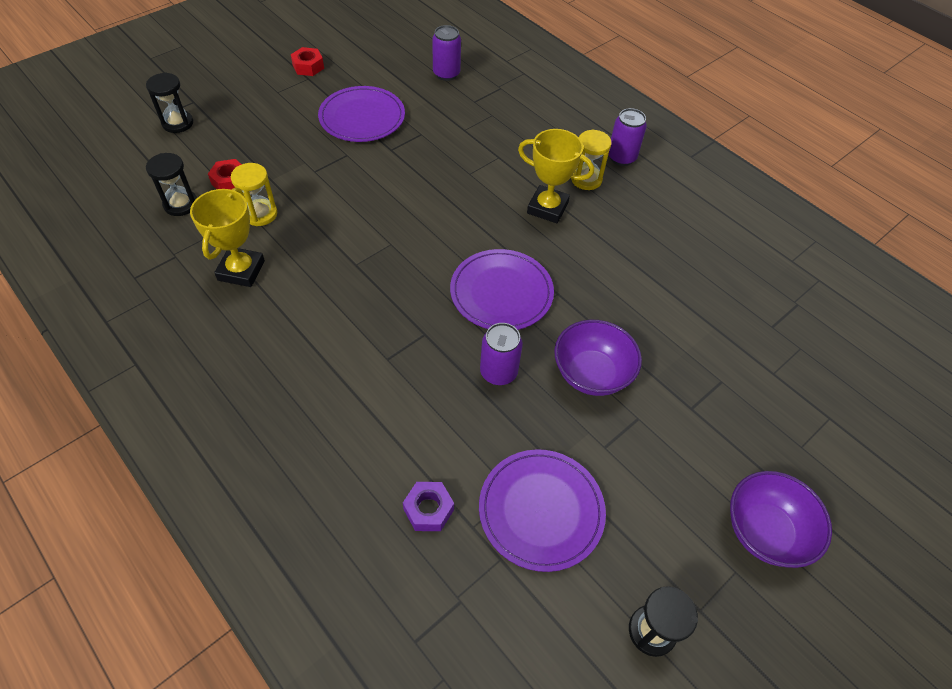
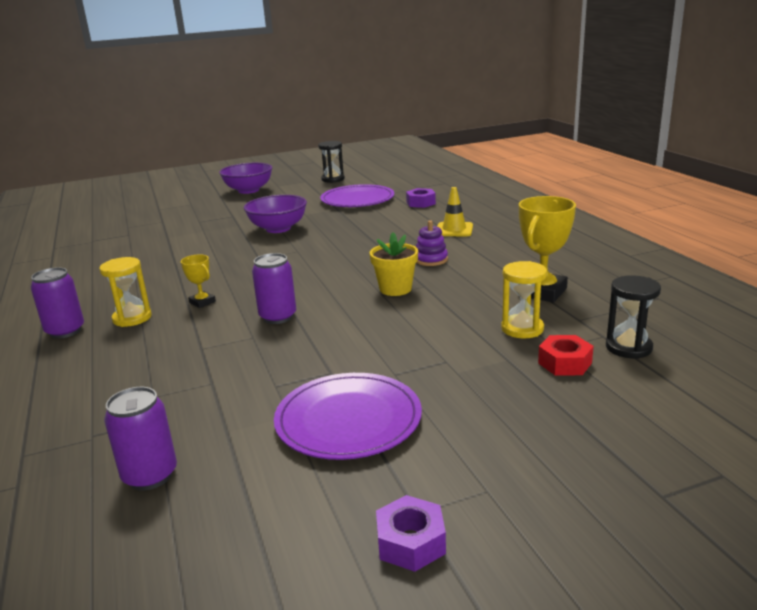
camera: 155 degrees left, 30 degrees down
black hourglass [146,73,193,133] -> none
red nut [291,47,324,76] -> purple nut [376,495,446,572]
purple plate [450,249,554,330] -> none
purple can [480,323,523,385] -> purple can moved to [252,253,296,324]
yellow trophy [518,129,594,223] -> yellow trophy [181,254,216,308], size x0.52
none -> yellow flower pot [370,232,418,296]
none -> purple stacking toy [416,220,448,266]
none -> yellow traffic cone [437,187,473,236]

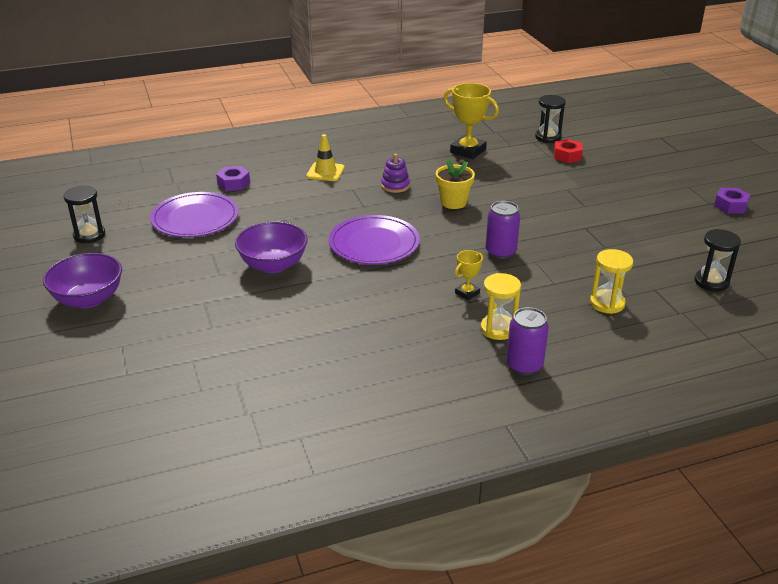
camera: 90 degrees left, 10 degrees up
purple can [104,387,177,490] -> black hourglass [695,229,741,292]
purple plate [274,373,422,460] -> purple plate moved to [329,215,420,264]
yellow hourglass [501,261,547,338] -> yellow hourglass moved to [590,249,633,314]

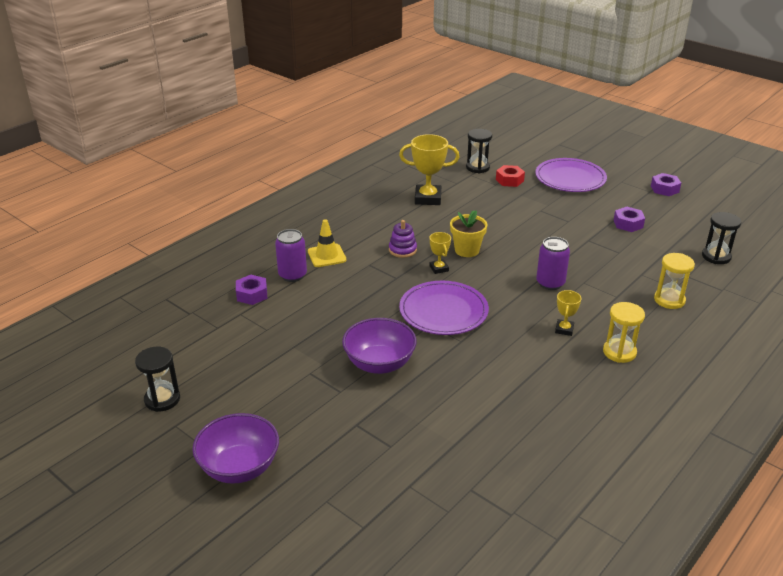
camera: 30 degrees left, 0 degrees up
purple plate [150,192,239,237] -> purple plate moved to [535,158,607,192]
purple can [506,307,549,376] -> purple can moved to [275,229,307,282]
none -> yellow trophy [429,232,451,274]
none -> purple nut [614,207,645,232]

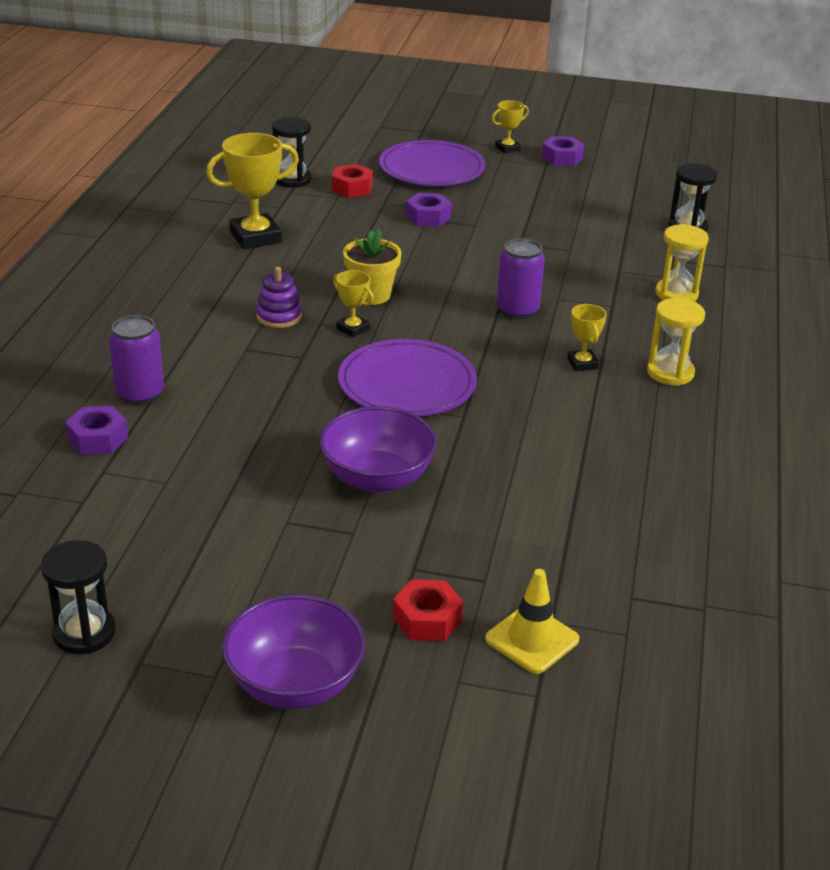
camera: 30 degrees left, 0 degrees up
yellow traffic cone [308,219,346,267] -> yellow traffic cone moved to [485,569,579,674]
purple nut [614,207,645,232] -> purple nut moved to [406,193,452,227]
none -> red nut [393,579,463,641]
none -> yellow trophy [492,100,529,154]

